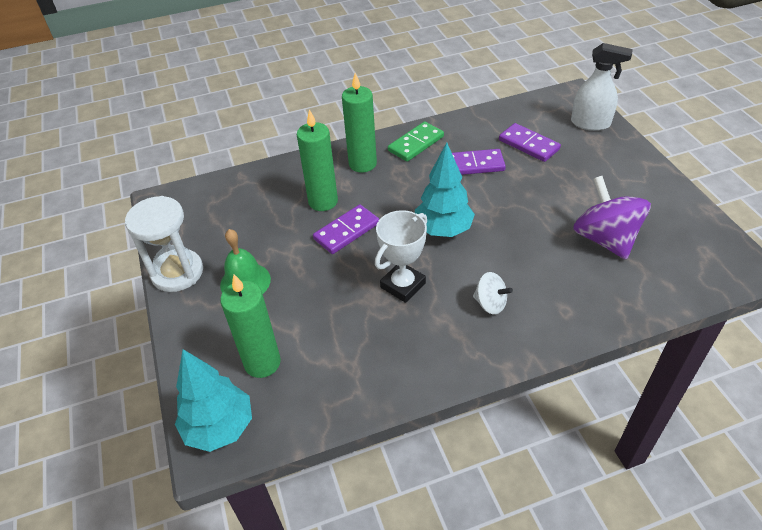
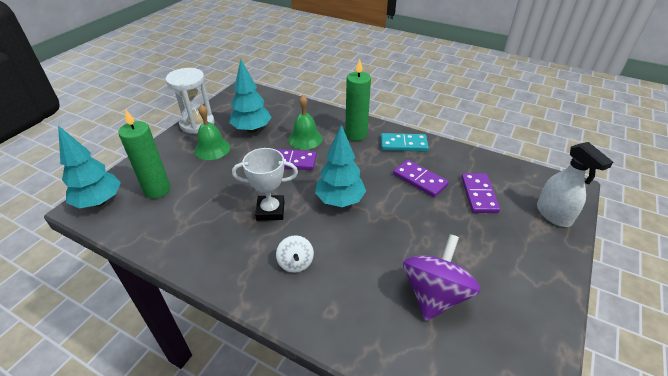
camera: 45 degrees right, 5 degrees down
green candle [297,109,338,211] -> green bell [289,95,322,150]
green domino [388,122,444,162] -> turquoise domino [381,133,429,152]
none -> turquoise tree [229,59,272,133]

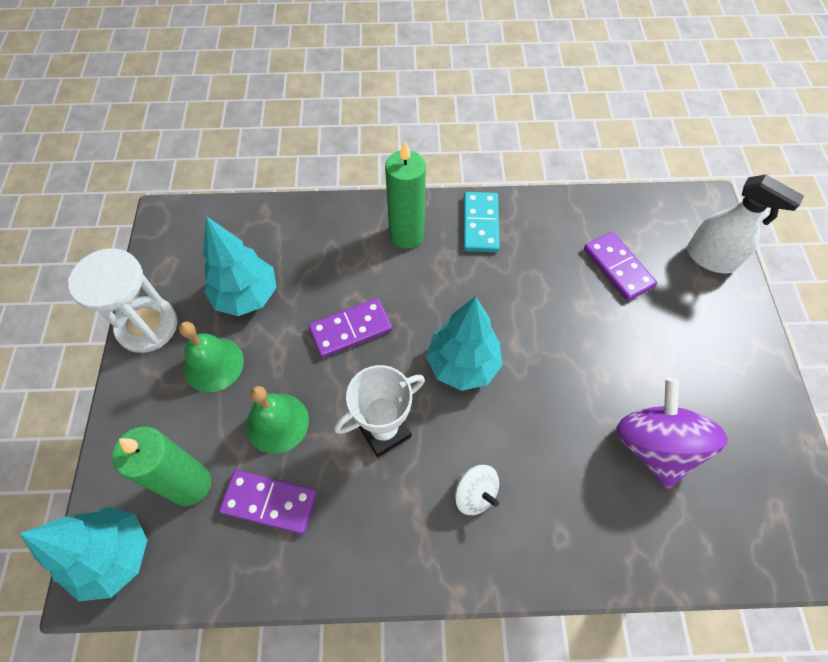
camera: 30 degrees left, 20 degrees up
green bell [289,95,322,150] -> green bell moved to [246,386,309,454]
turquoise domino [381,133,429,152] -> turquoise domino turned 60 degrees counterclockwise [463,192,500,252]
purple domino [393,160,449,197] -> purple domino moved to [219,470,317,534]

